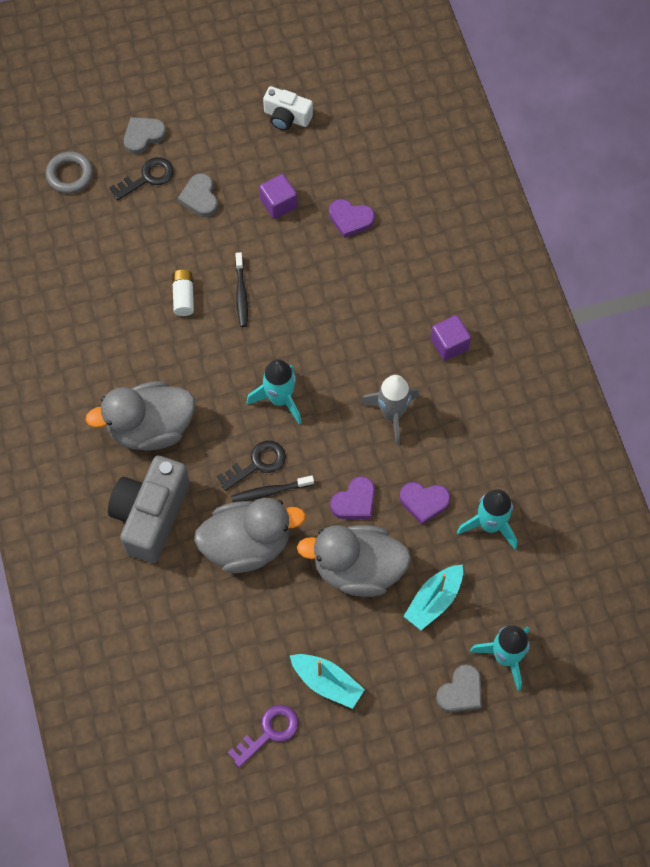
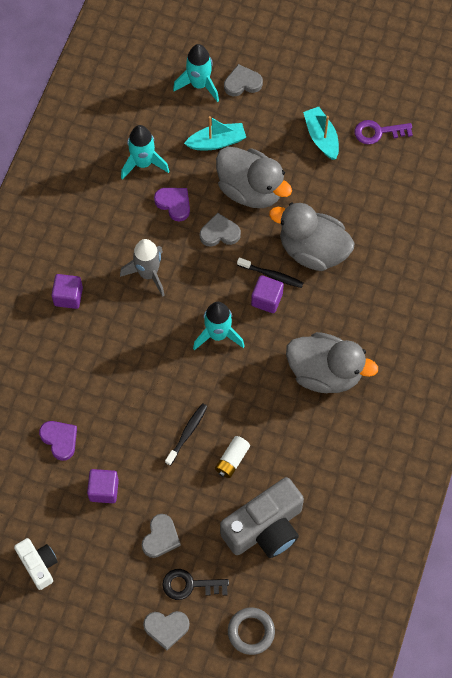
camera: 145 degrees left, 0 degrees up
grey camera [108,456,190,563] -> grey camera moved to [220,477,304,558]
black key [217,441,286,491] -> purple cube [251,275,284,313]
purple heart [330,476,375,519] -> grey heart [200,213,241,247]

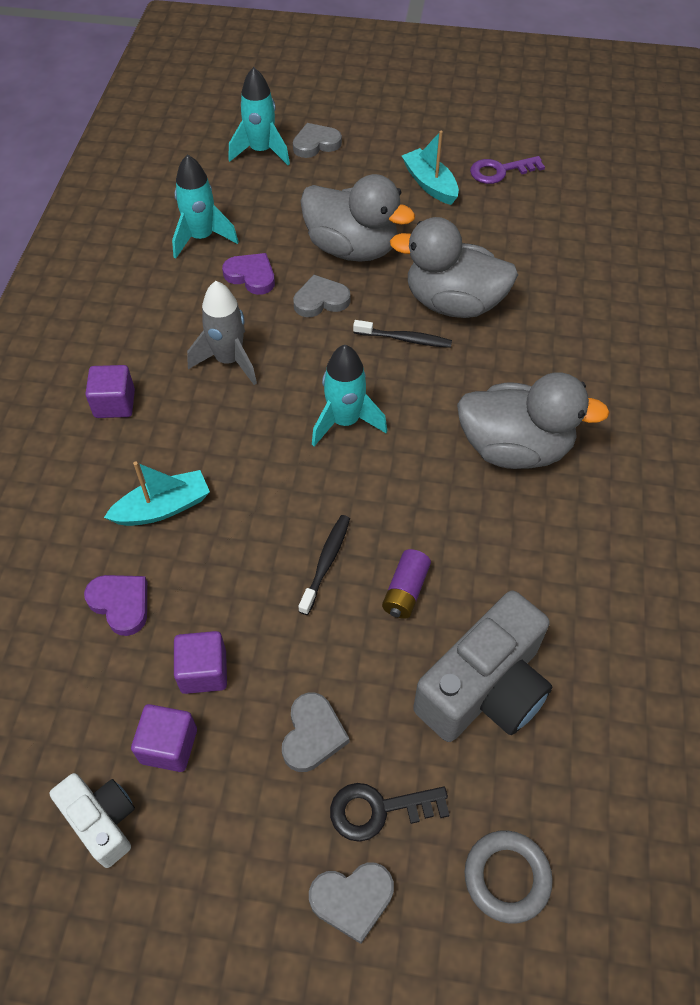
camera: 10 degrees left, 10 degrees down
turquoise boat [184,116,246,150] -> turquoise boat moved to [104,461,210,526]
white battery [215,436,250,478] -> purple battery [382,549,431,619]
purple cube [251,275,284,313] -> purple cube moved to [131,704,197,772]

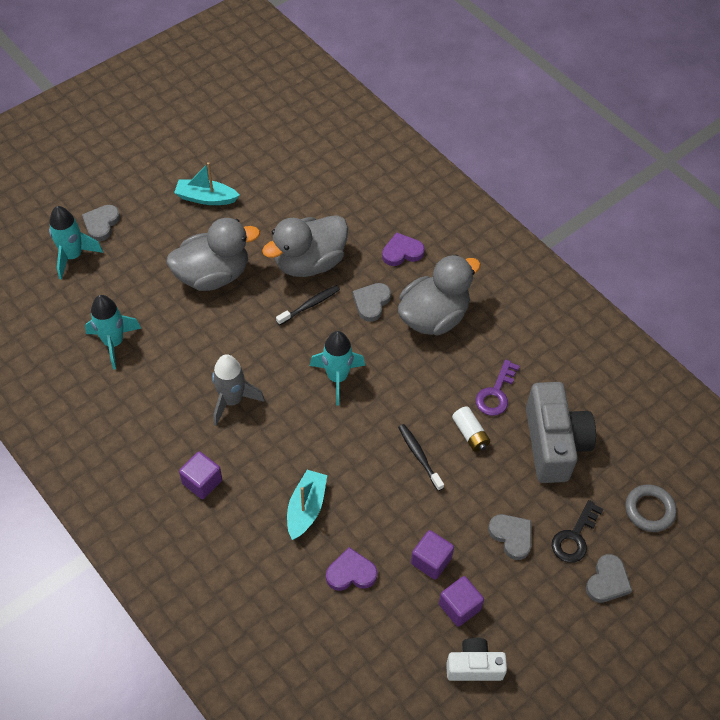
camera: 50 degrees left, 0 degrees up
purple heart [222,253,275,295] -> purple heart moved to [382,232,425,266]
grey heart [293,275,350,317] -> grey heart moved to [353,283,391,322]
purple battery [382,549,431,619] -> white battery [452,406,490,452]
purple key [470,156,545,184] -> purple key moved to [476,360,520,416]

